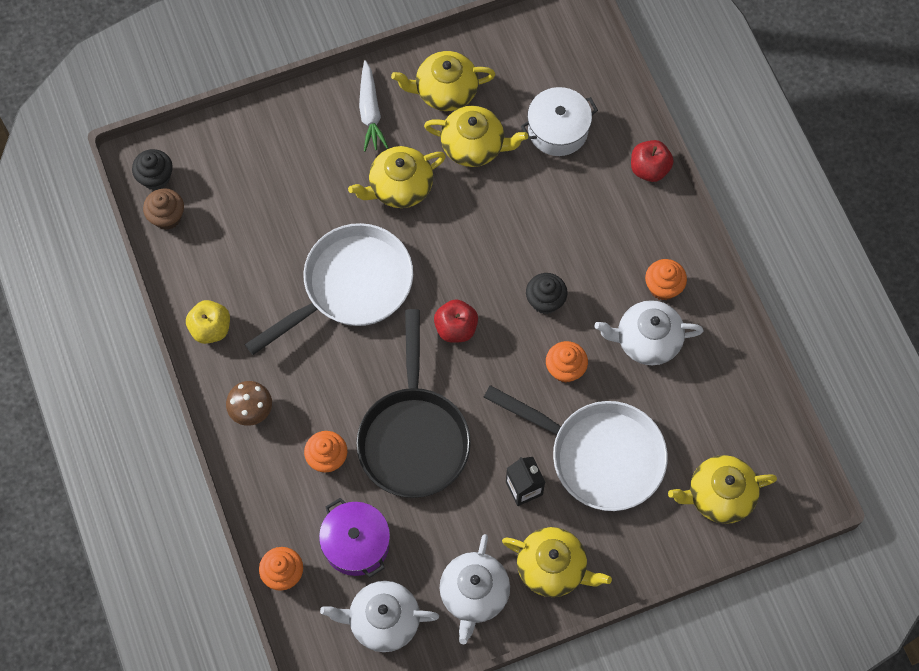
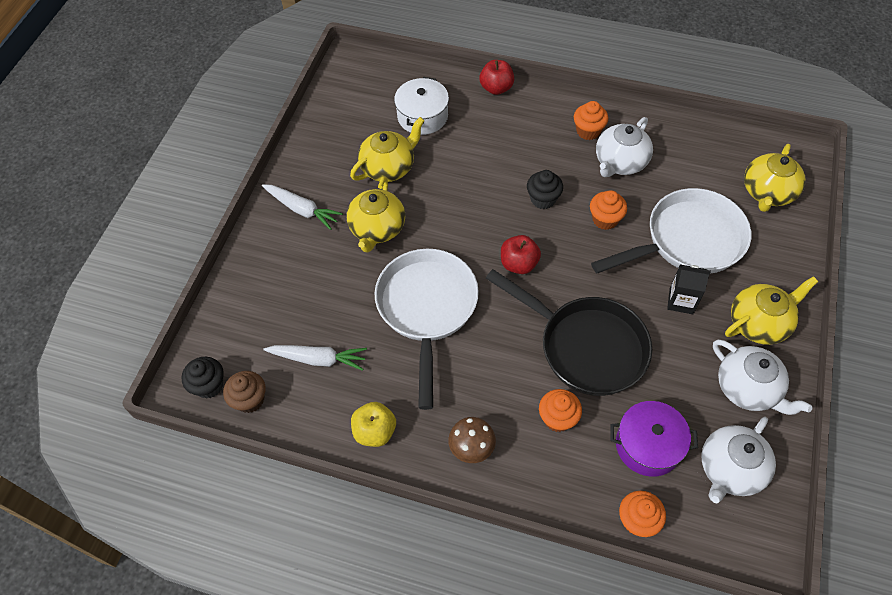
camera: 50 degrees left, 10 degrees down
yellow teapot [391,51,496,111] -> none
none -> white carrot [263,345,367,371]

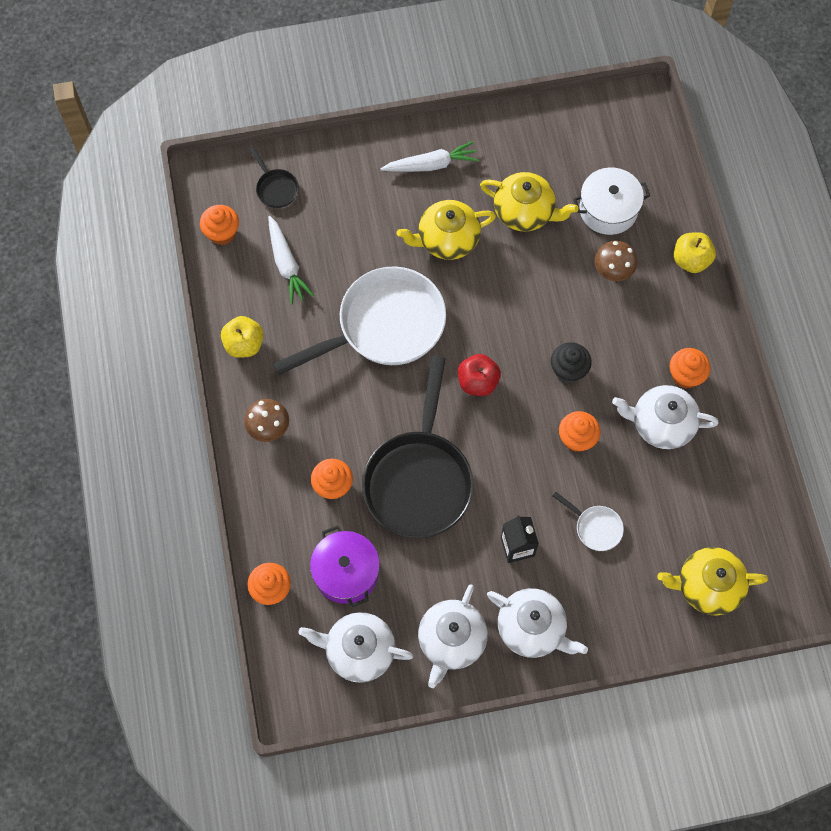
camera: 60 degrees right, 10 degrees up
black cupcake [181,357,224,399] -> none
brown cupcake [223,371,266,413] -> orange cupcake [200,205,239,245]
white carrot [262,184,343,230] -> white carrot turned 105 degrees counterclockwise [380,141,479,172]
red apple [479,60,514,95] -> yellow apple [674,232,716,273]
white pan [591,188,752,274] -> white pan [553,492,624,551], size x0.42
yellow teapot [725,276,818,345] -> white teapot [487,588,588,658]
none -> black pan [249,146,299,208]
none -> brown mushroom [594,241,637,281]

